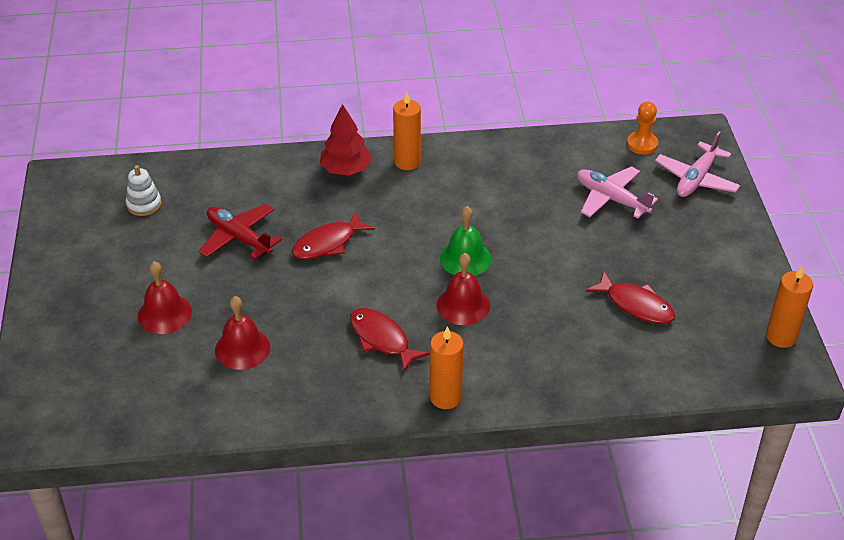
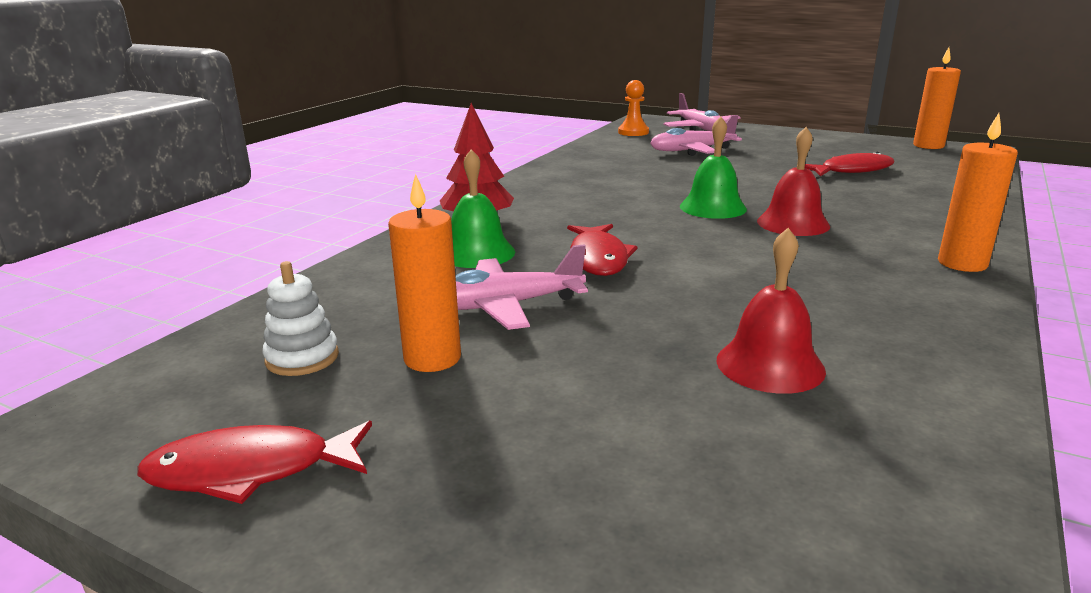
camera: 55 degrees left, 20 degrees down
red bell [138,261,192,334] -> none
red plane [199,204,282,260] -> pink plane [455,244,588,330]
red fish [350,308,430,372] -> red fish moved to [137,421,372,504]
orange candle [393,92,421,170] -> orange candle moved to [388,174,461,372]
none -> green bell [451,149,515,268]

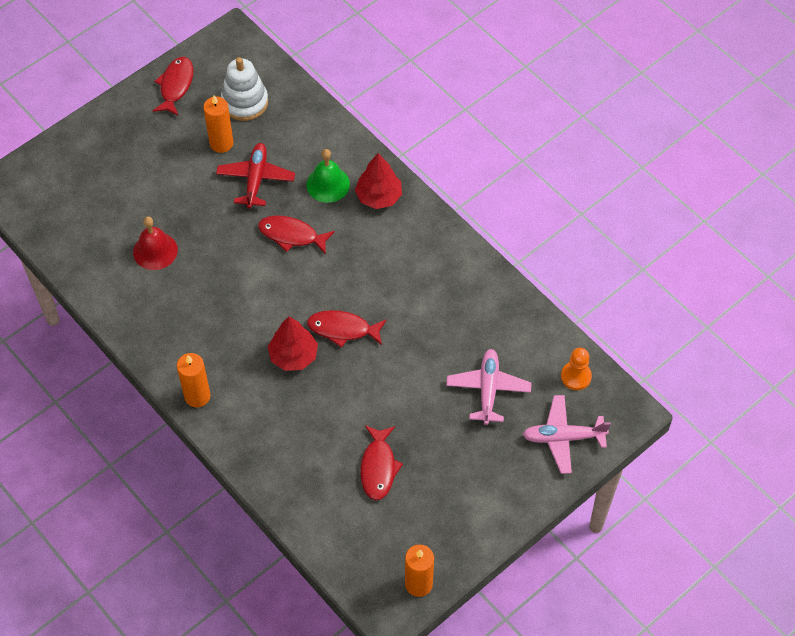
camera: 110 degrees right, 35 degrees up
white stacking toy [262,261,339,376] -> white stacking toy [221,57,268,121], size x1.59
pink plane [455,244,588,330] -> red plane [216,143,295,208]
green bell [680,116,747,219] -> red fish [307,310,387,348]
red bell [757,127,830,236] -> red tree [268,317,318,371]

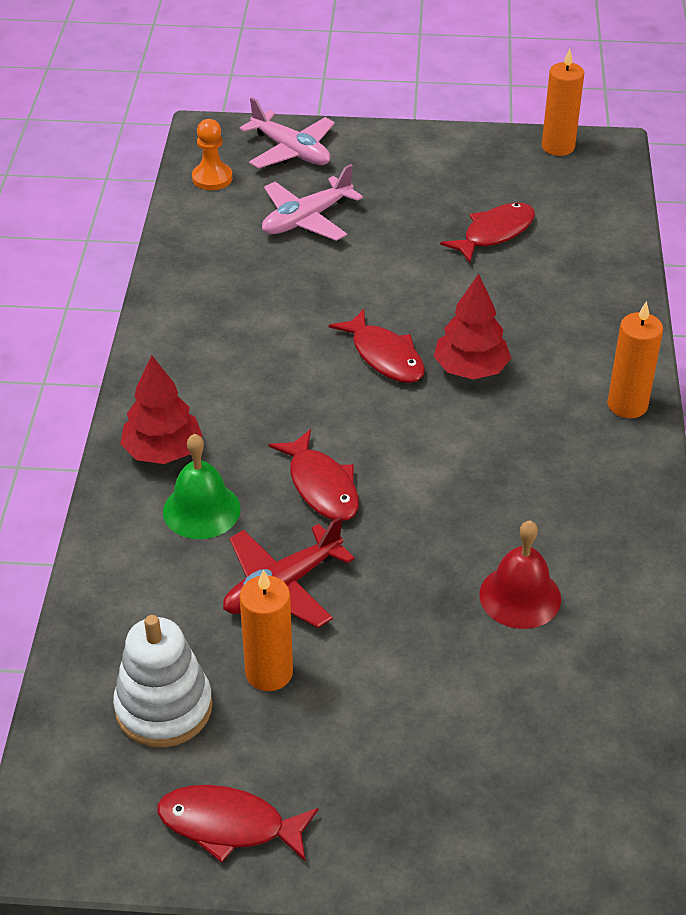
camera: 135 degrees left, 15 degrees down
red fish [153,57,193,116] -> red fish turned 45 degrees clockwise [157,785,318,863]

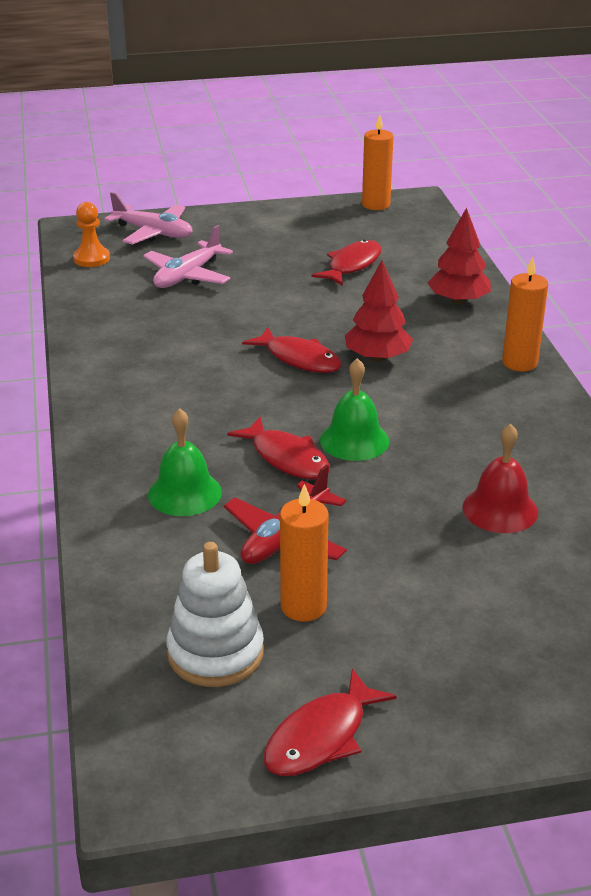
camera: 15 degrees left, 10 degrees down
red tree [120,355,203,464] -> red tree moved to [428,208,491,304]
red fish [157,785,318,863] -> red fish turned 45 degrees counterclockwise [263,669,397,776]
none -> green bell [320,358,389,461]

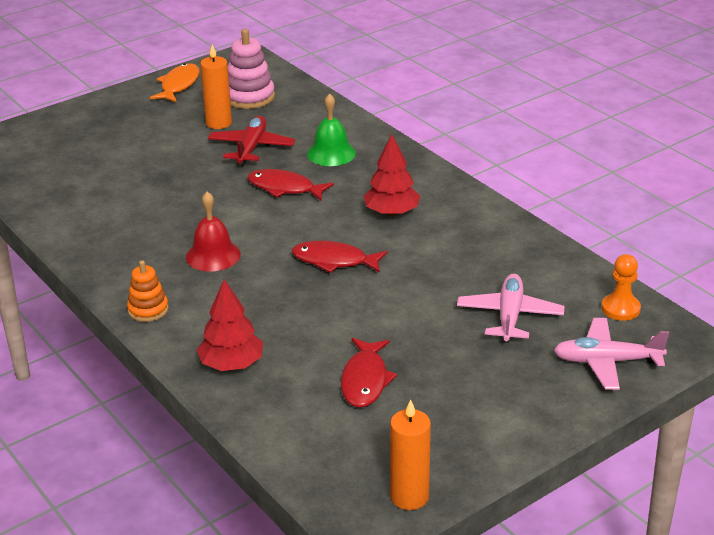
camera: 155 degrees right, 0 degrees up
white stacking toy [166,542,264,687] -> pink stacking toy [228,29,275,109]
red fish [263,669,397,776] -> orange fish [150,63,200,102]
green bell [320,358,389,461] -> none
red tree [345,260,413,362] -> red tree moved to [363,134,420,216]
red bell [463,424,538,533] -> red bell moved to [186,191,241,271]
orange candle [502,257,548,371] -> orange stacking toy [127,260,169,322]

